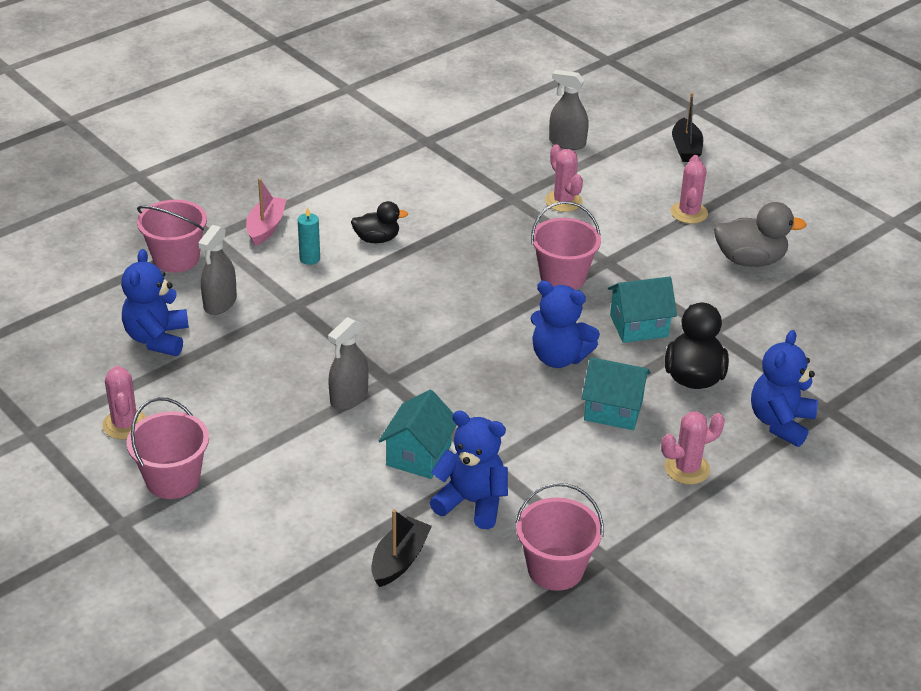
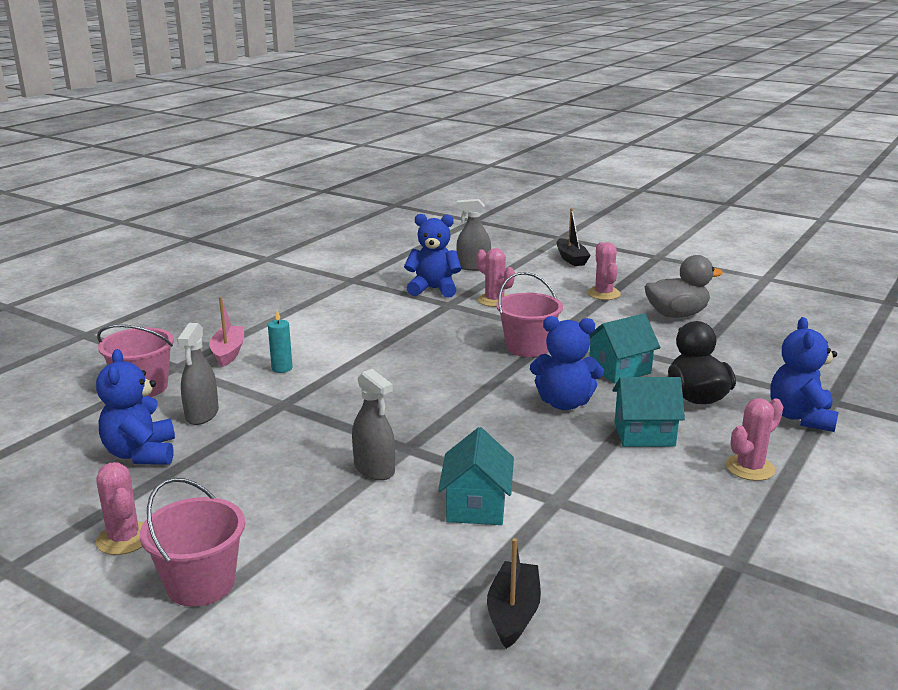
camera: 15 degrees left, 15 degrees down
grey spray bottle [328,317,368,410] -> grey spray bottle turned 60 degrees counterclockwise [352,369,395,480]
black duck [351,201,408,243] -> none
blue teddy bear [430,410,508,529] -> blue teddy bear moved to [404,214,461,298]
pink bucket [516,483,604,591] -> none

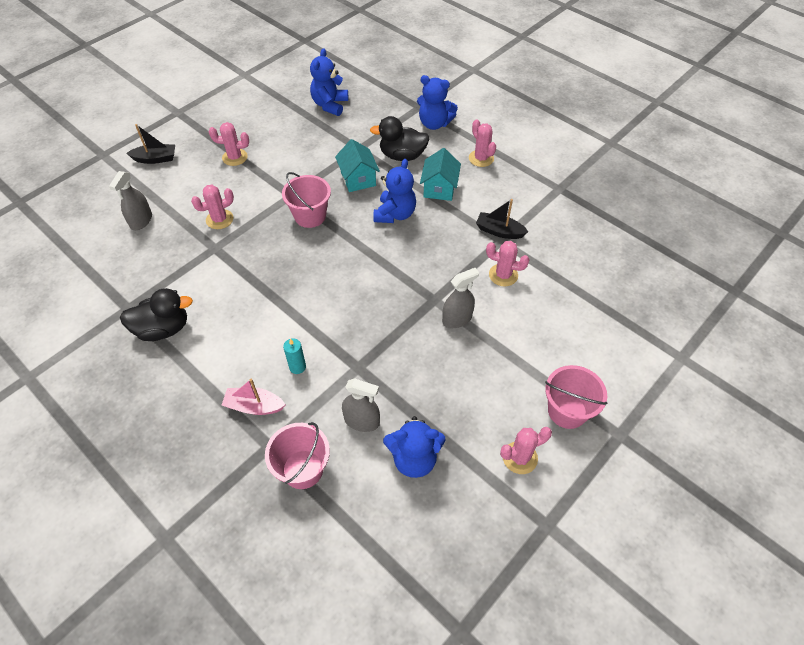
camera: 80 degrees left, 30 degrees up
blue teddy bear [404,214,461,298] -> blue teddy bear moved to [310,48,348,116]
turquoise house [438,427,514,525] -> pink cactus [486,241,530,287]
black boat [487,538,541,649] -> black boat moved to [476,199,528,239]
grey duck [645,255,723,318] -> none
none -> black duck [120,288,193,341]

